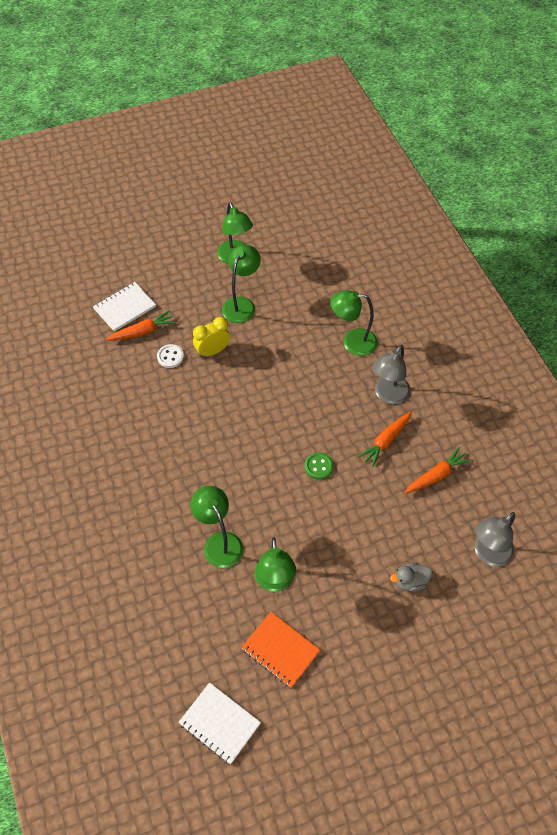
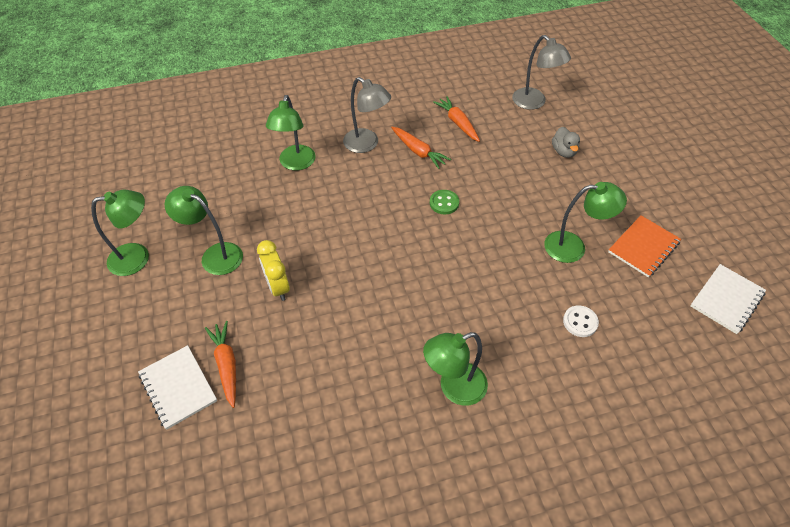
camera: 85 degrees left, 5 degrees down
white button [157,344,184,368] -> white button moved to [563,305,599,337]
green lamp [190,486,243,568] -> green lamp moved to [423,332,488,406]

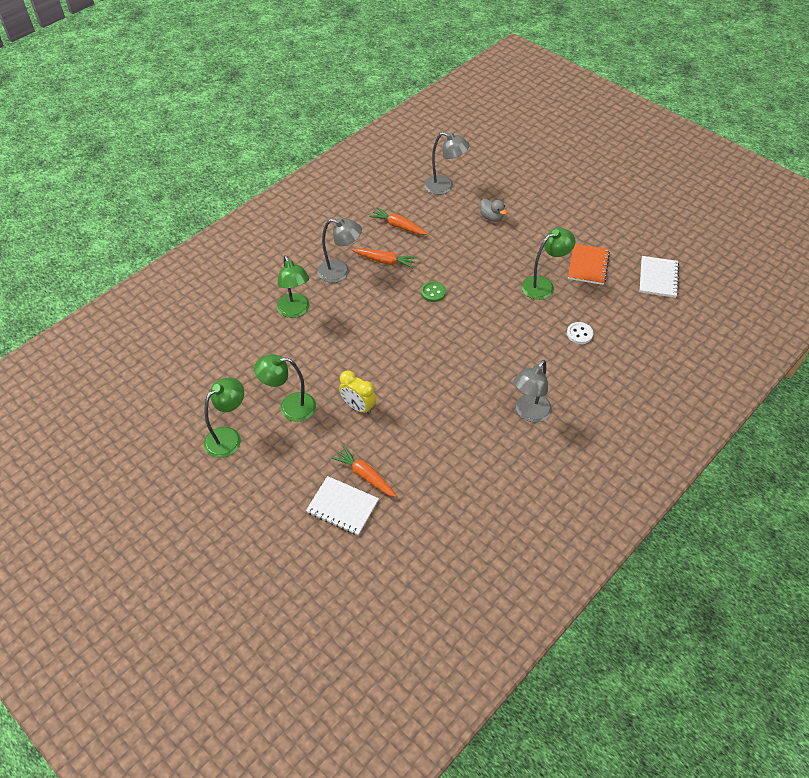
camera: 30 degrees left, 0 degrees up
green lamp [423,332,488,406] -> grey lamp [513,360,552,422]

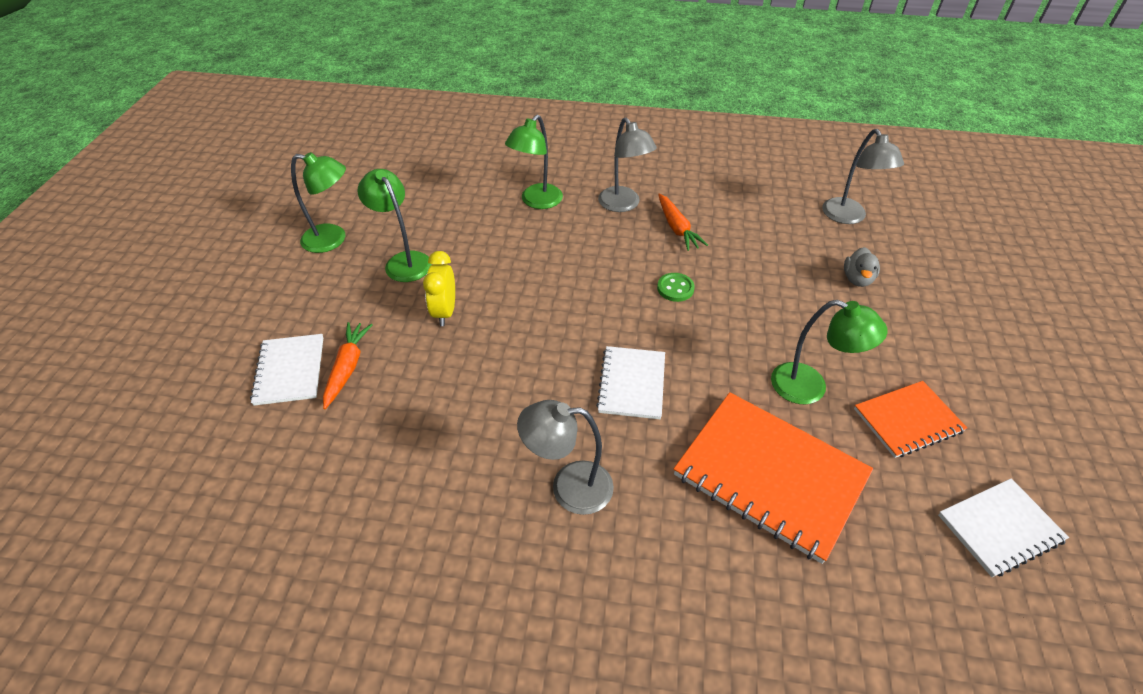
camera: 55 degrees right, 5 degrees down
orange carrot [369,207,428,235] -> none
white button [567,322,593,344] -> orange notebook [674,392,873,564]
none -> white notebook [596,346,665,419]

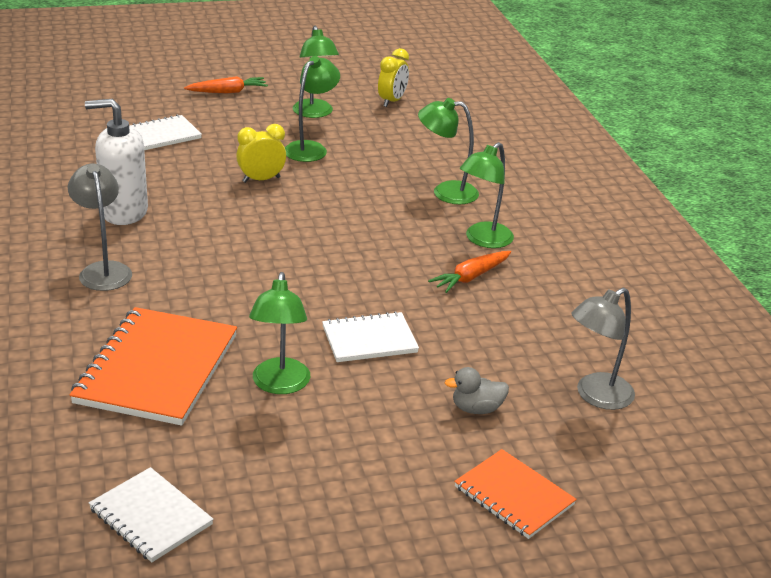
camera: 65 degrees right, 15 degrees down
orange carrot [323,322,372,409] -> orange carrot moved to [184,76,268,94]
white notebook [596,346,665,419] -> white notebook moved to [322,311,419,362]
grey lamp [598,117,657,212] -> green lamp [460,142,514,248]
green button [657,273,695,302] -> none
orange notebook [854,381,967,458] -> orange notebook moved to [454,449,577,539]
none -> white soap dispenser [85,99,148,225]
none -> yellow clock [378,48,409,107]

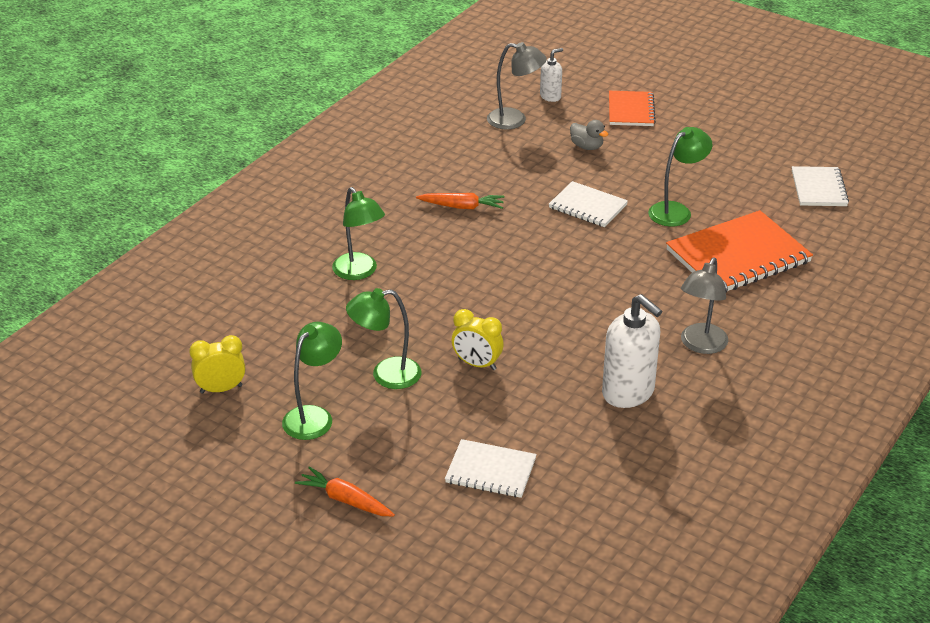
camera: 130 degrees left, 5 degrees up
green lamp [460,142,514,248] -> none
none -> white soap dispenser [540,48,563,102]

